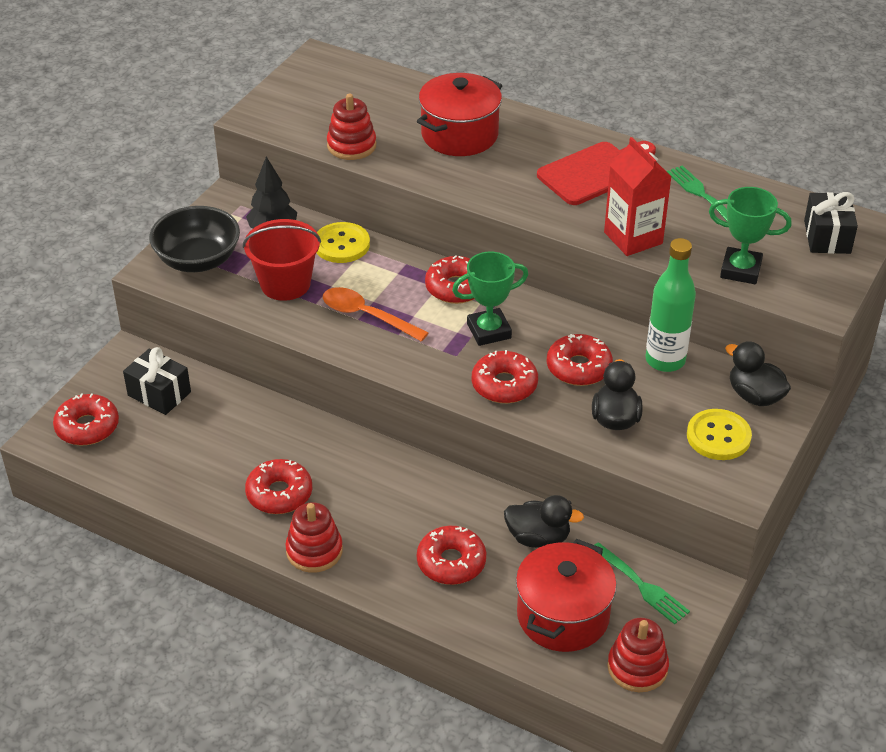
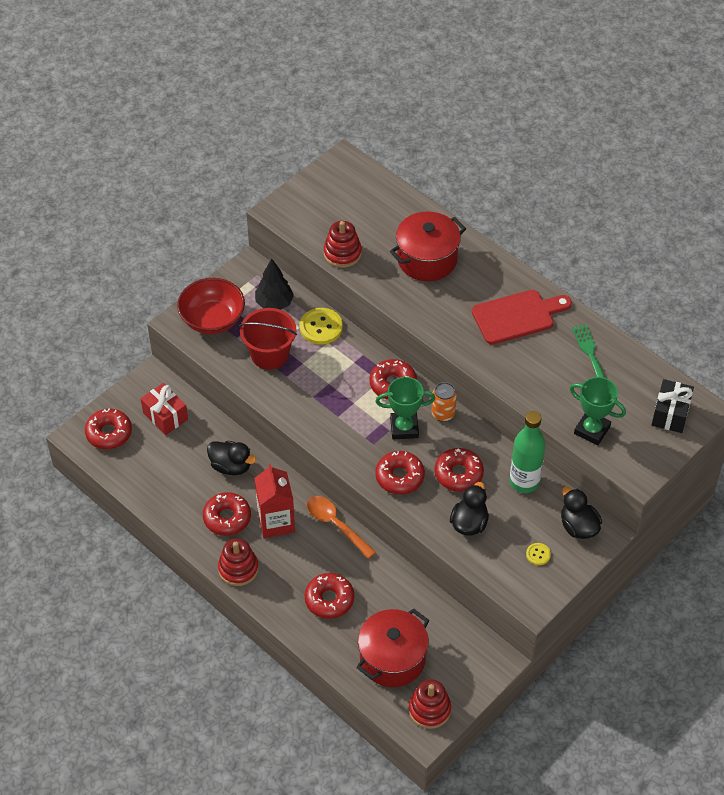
camera: 15 degrees right, 10 degrees up
black gift [123,347,191,415] -> red gift [141,383,188,435]
black bowl [149,206,240,272] -> red bowl [177,278,245,334]
orange spoon [323,287,428,342] -> orange spoon moved to [307,496,376,559]
black duck [504,495,584,548] -> black duck moved to [207,441,256,475]
green fork [595,542,690,624] -> none
red carton [604,137,672,256] -> red carton moved to [254,464,295,538]
yellow button [687,409,752,460] -> yellow button [526,543,551,565], size x0.52
none -> orange can [432,382,457,422]

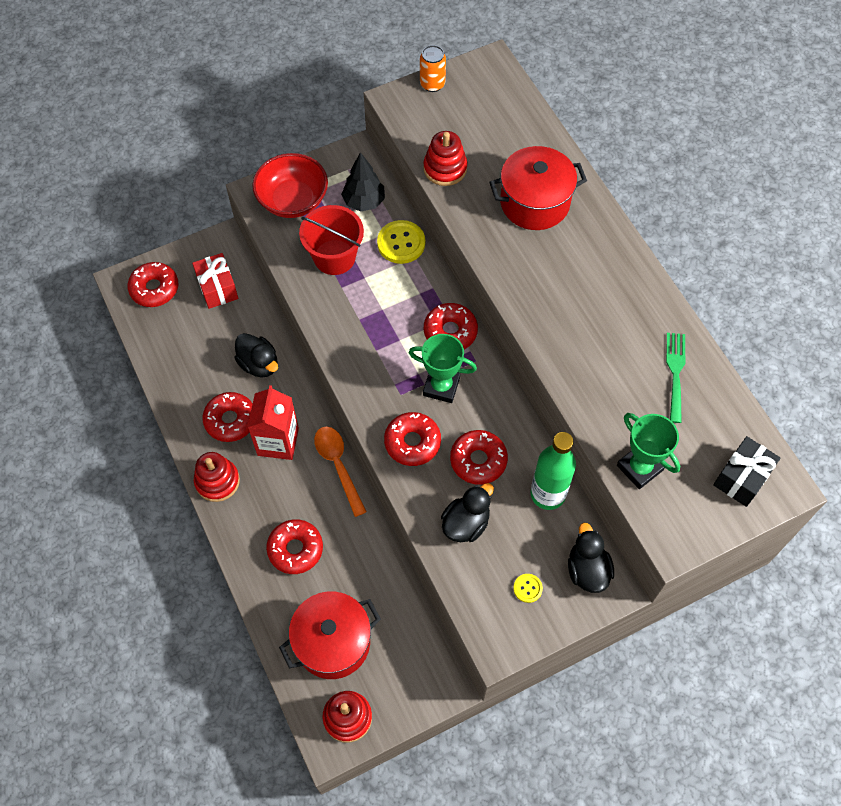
camera: 20 degrees right, 10 degrees up
orange can [432,382,457,422] -> orange can moved to [420,45,446,92]
red cutting board [472,290,572,345] -> none

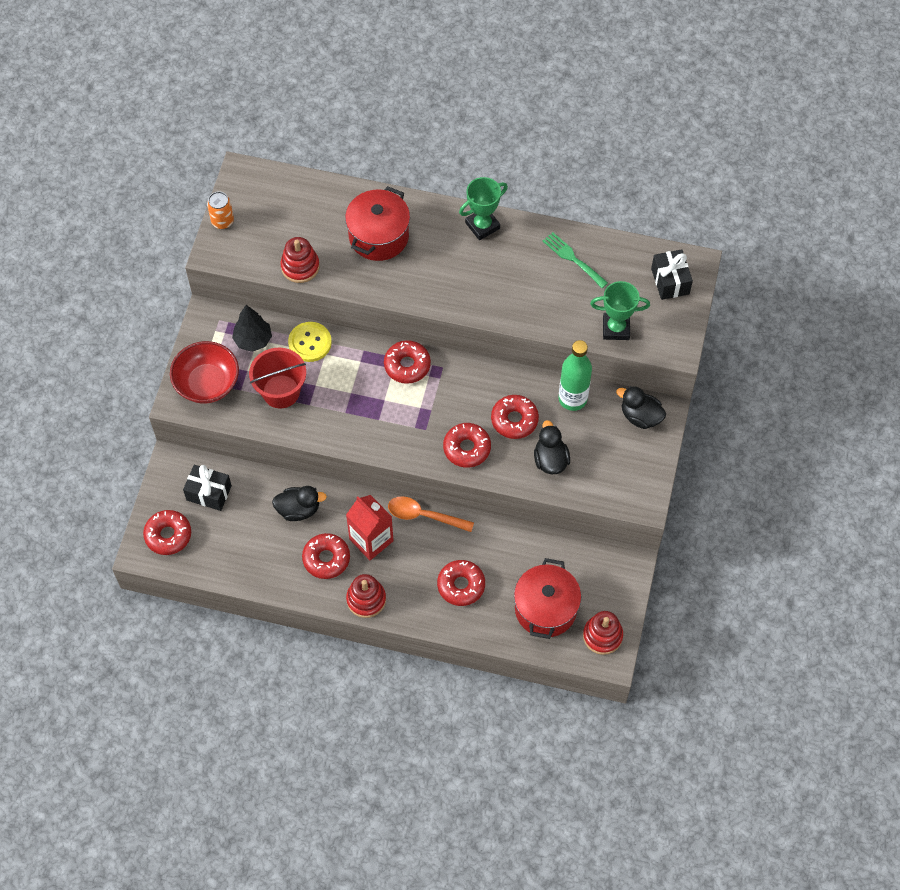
camera: 50 degrees left, 0 degrees up
red gift [192,253,239,309] -> black gift [183,465,232,511]
green trophy [409,334,477,403] -> green trophy moved to [459,177,508,240]
yellow button [513,574,543,603] -> none

